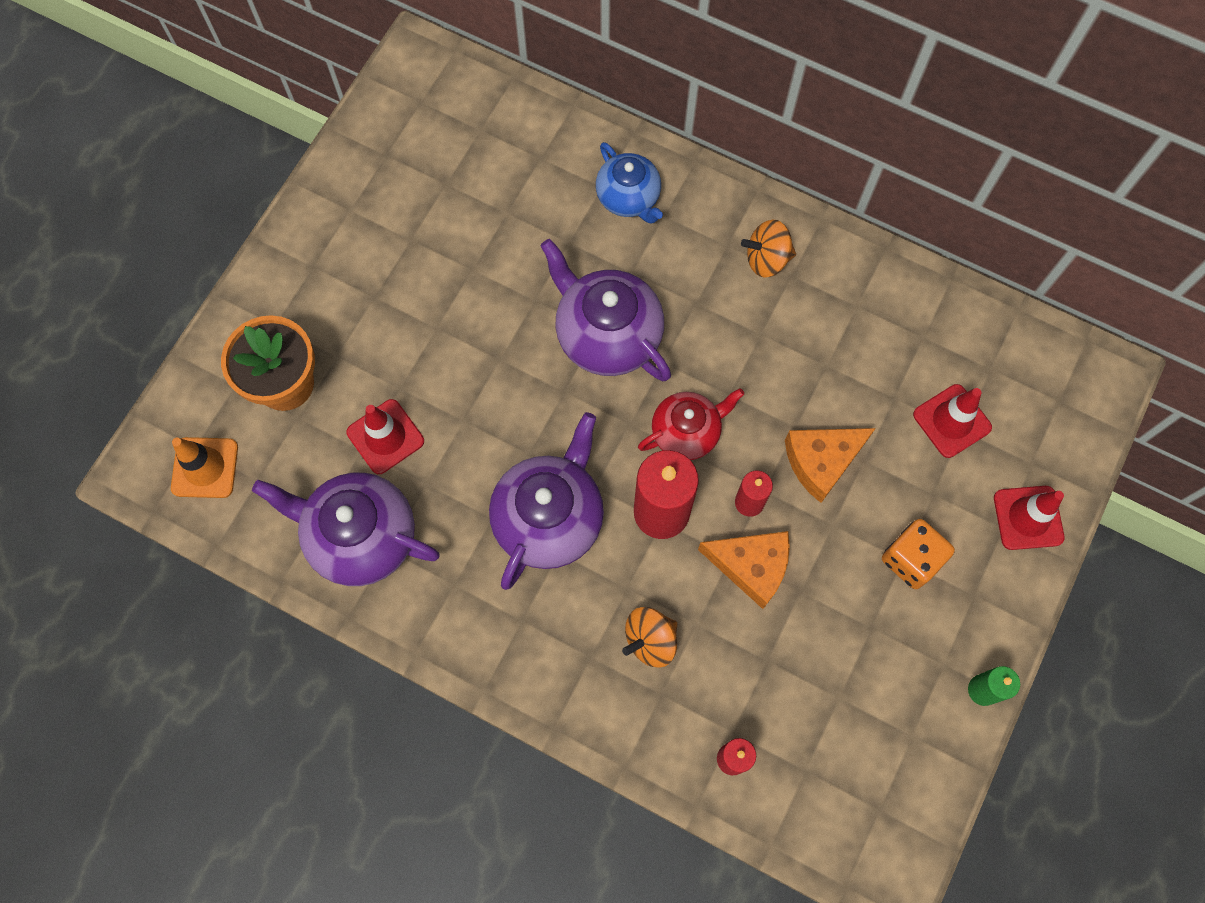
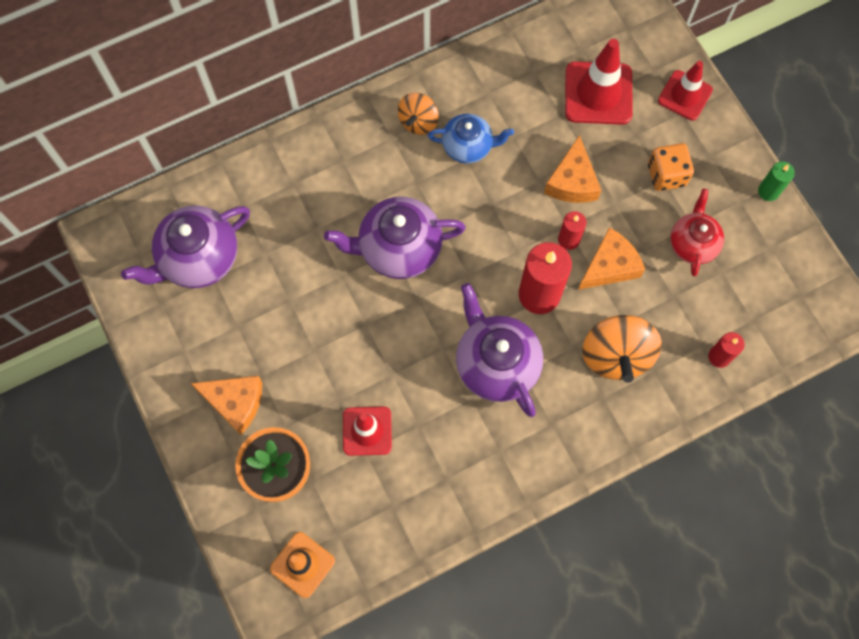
camera: 55 degrees left, 0 degrees up
purple teapot [252,473,440,586] -> purple teapot moved to [121,205,250,288]
blue teapot [596,142,663,224] -> blue teapot moved to [428,114,514,164]
orange spinning top [622,607,678,668] -> orange spinning top [582,315,662,383], size x1.65
red teapot [638,388,744,460] -> red teapot moved to [670,189,724,276]
red traffic cone [913,384,992,458] -> red traffic cone [565,39,633,125], size x1.52
none -> orange cheese [191,376,262,435]

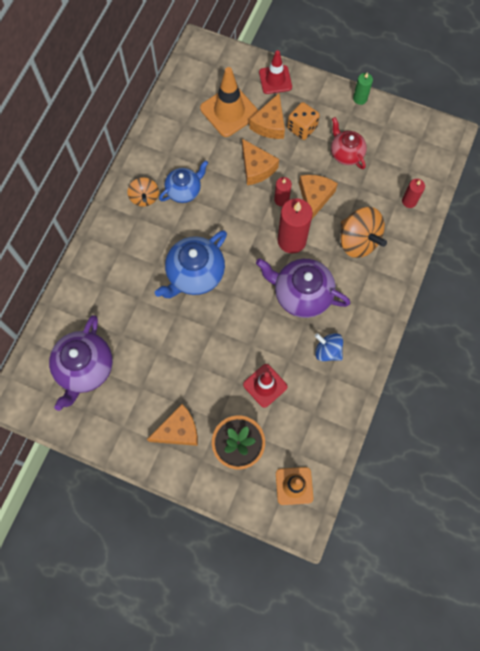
camera: 40 degrees left, 0 degrees up
purple teapot [324,197,466,279] -> blue teapot [155,230,227,298]
red traffic cone [565,39,633,125] -> orange traffic cone [200,67,258,137]
none -> orange cheese [249,93,285,139]
none -> blue spinning top [315,333,343,361]

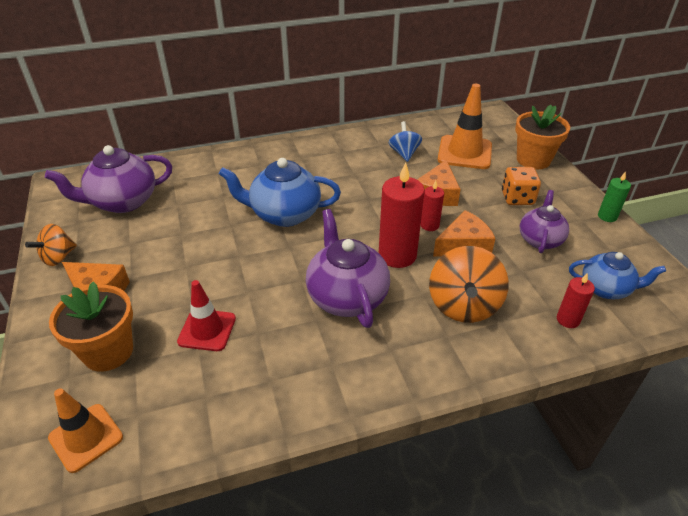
camera: 50 degrees right, 30 degrees down
orange spinning top [127,177,159,207] -> orange spinning top moved to [25,224,77,266]
blue teapot [159,160,208,203] -> blue teapot moved to [569,252,666,299]
orange cheese [249,93,285,139] -> none
red traffic cone [259,50,292,94] -> orange flower pot [515,105,570,169]
blue spinning top [315,333,343,361] -> blue spinning top moved to [389,121,422,162]
red teapot [331,117,367,169] -> purple teapot [520,190,569,253]

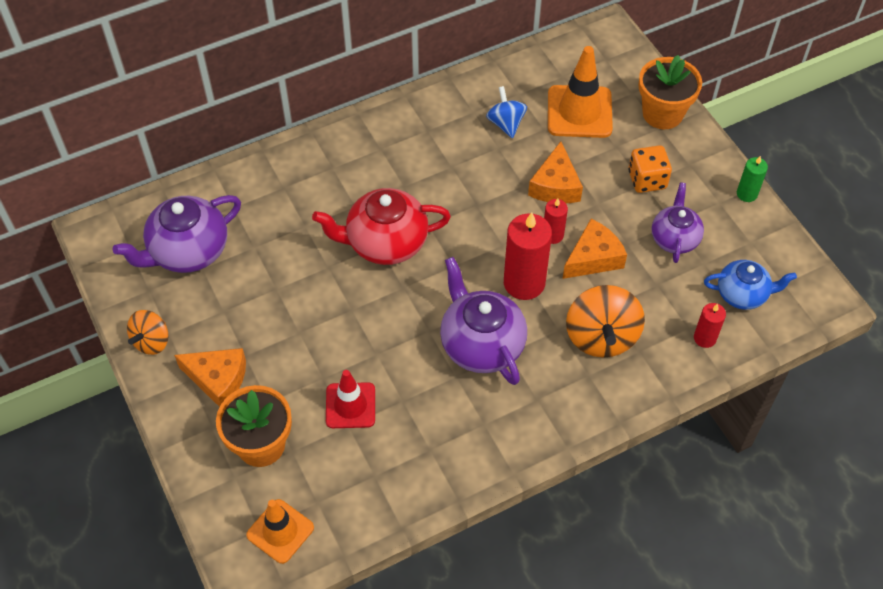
camera: 10 degrees left, 15 degrees up
blue teapot [219,158,341,227] -> red teapot [312,188,451,265]

